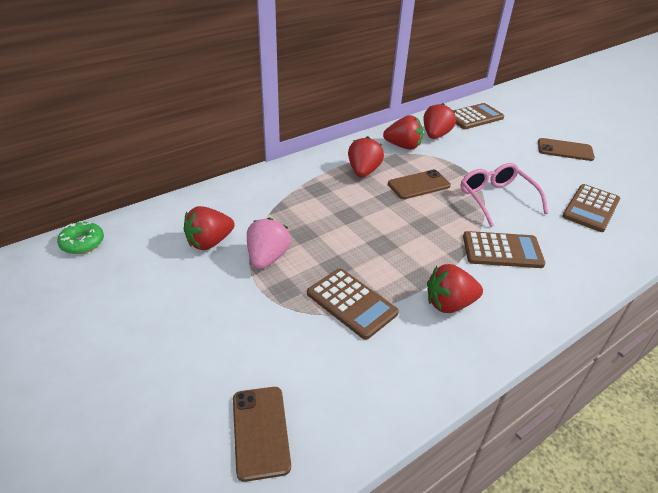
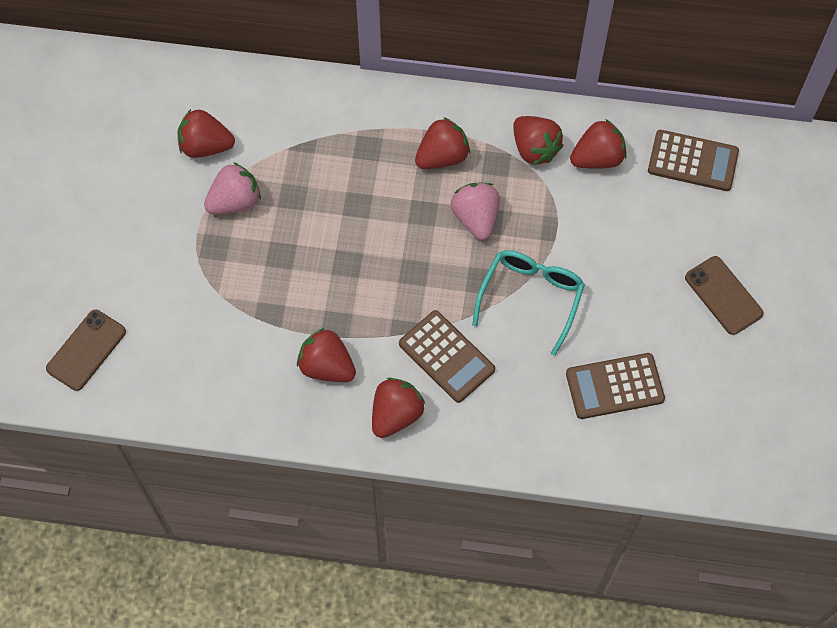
camera: 45 degrees right, 25 degrees up
green donut [57,221,104,254] -> none
brown calculator [307,268,399,340] -> none
brown phone [388,170,451,199] -> pink strawberry [451,183,500,240]
pink glasses [461,163,548,227] -> turquoise glasses [472,250,585,356]
none -> red strawberry [372,378,425,438]

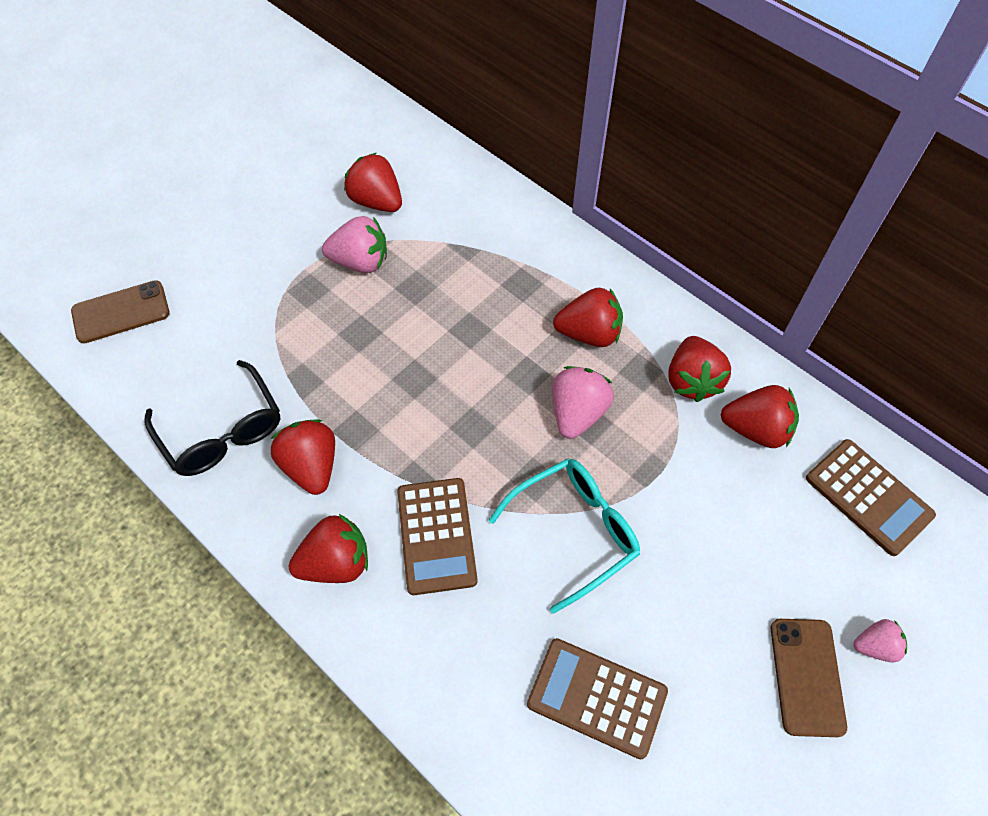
camera: 35 degrees right, 5 degrees down
none -> black glasses [144,360,280,476]
none -> pink strawberry [854,619,907,662]

